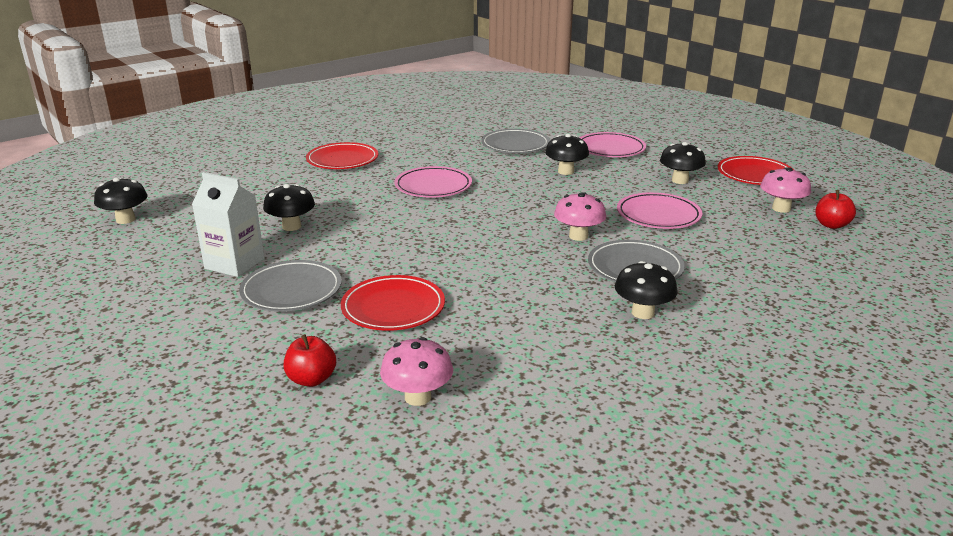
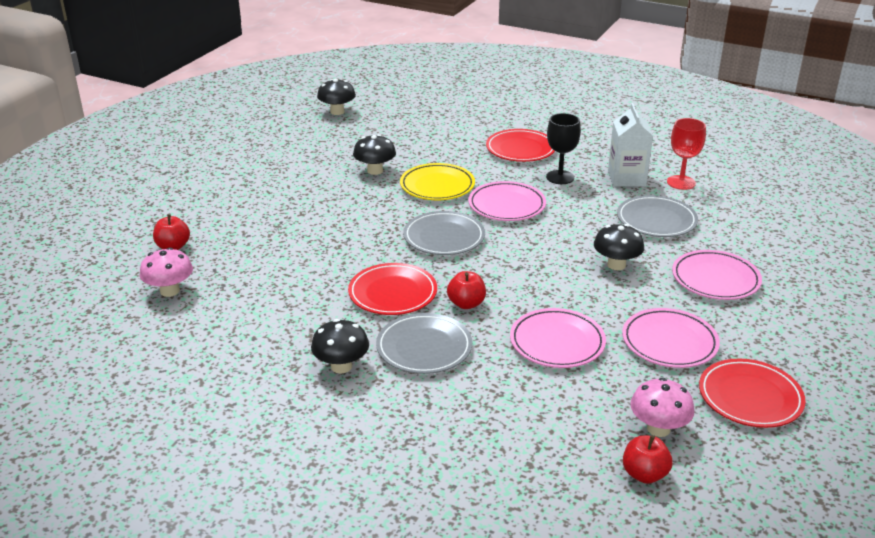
camera: 65 degrees right, 5 degrees up
white carton [192,172,264,277] -> white carton moved to [608,103,653,187]
grey plate [239,260,342,312] -> grey plate moved to [403,211,485,255]
red plate [341,275,445,331] -> red plate moved to [348,263,437,315]
pink mushroom [554,192,606,241] -> red apple [447,271,486,309]
black mushroom [660,142,706,184] -> pink plate [622,308,720,368]
none -> yellow plate [400,163,475,200]
none -> black goblet [546,113,581,184]
none -> red goblet [667,118,706,190]

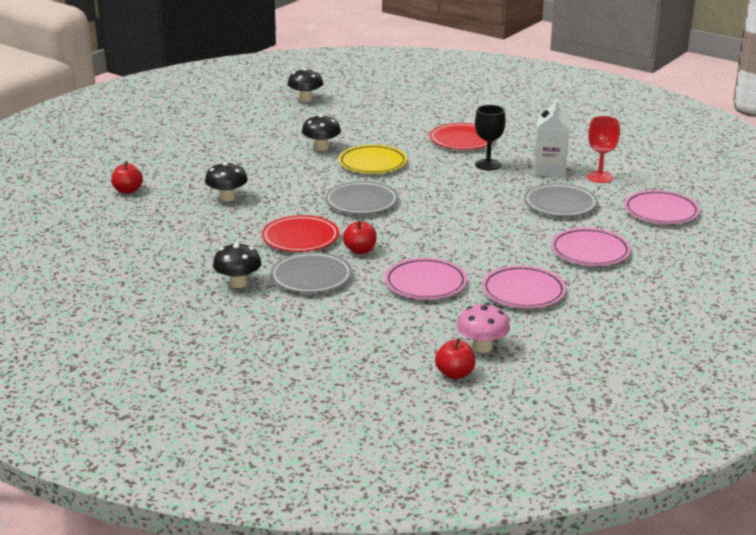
camera: 10 degrees right, 5 degrees down
pink mushroom [140,247,193,297] -> none
pink plate [468,181,546,221] -> pink plate moved to [624,190,700,224]
black mushroom [594,224,644,270] -> black mushroom moved to [205,162,248,202]
red plate [699,359,806,428] -> none

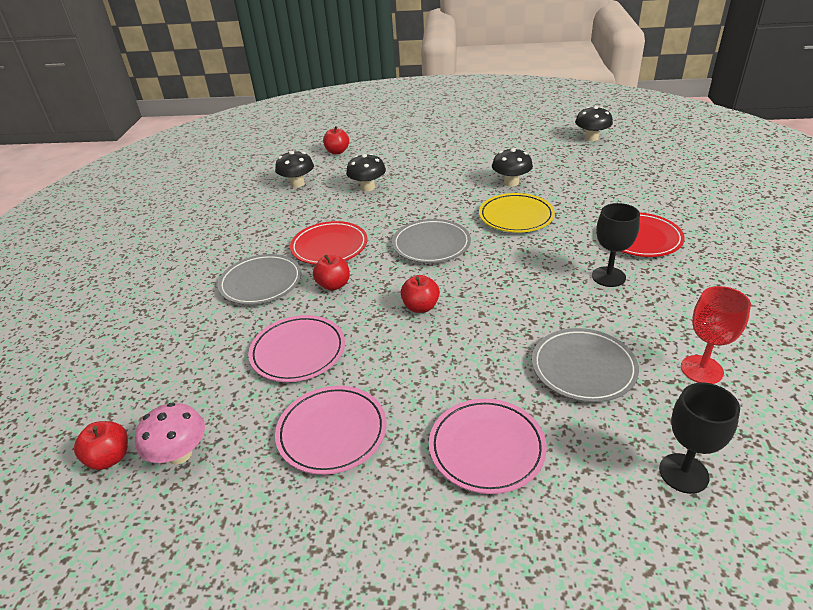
camera: 60 degrees right, 10 degrees up
black mushroom [213,242,261,288] -> black mushroom moved to [275,151,314,187]
white carton [534,99,570,178] -> none
pink plate [624,190,700,224] -> black goblet [659,383,740,494]
none -> red apple [401,275,440,313]

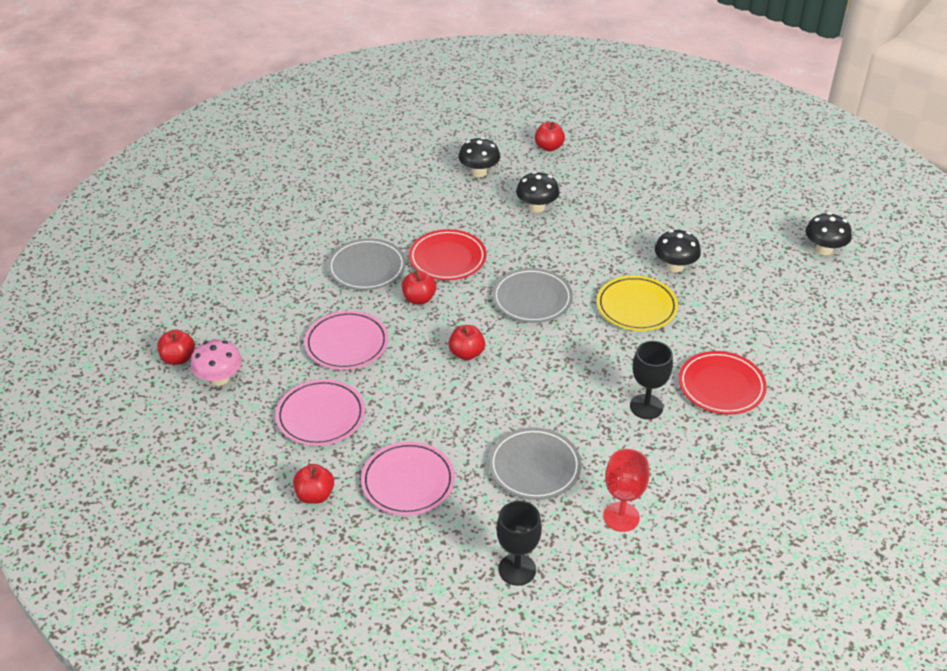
camera: 30 degrees right, 5 degrees up
none -> red apple [293,464,334,504]

